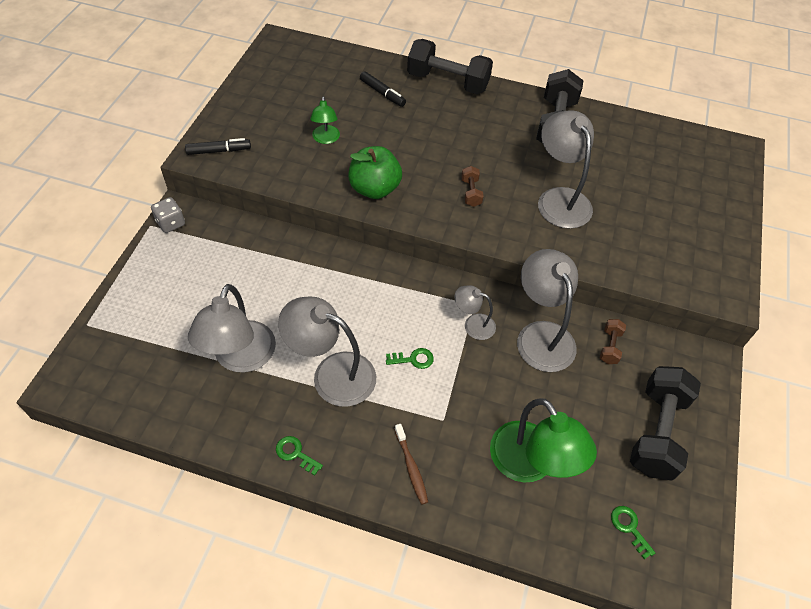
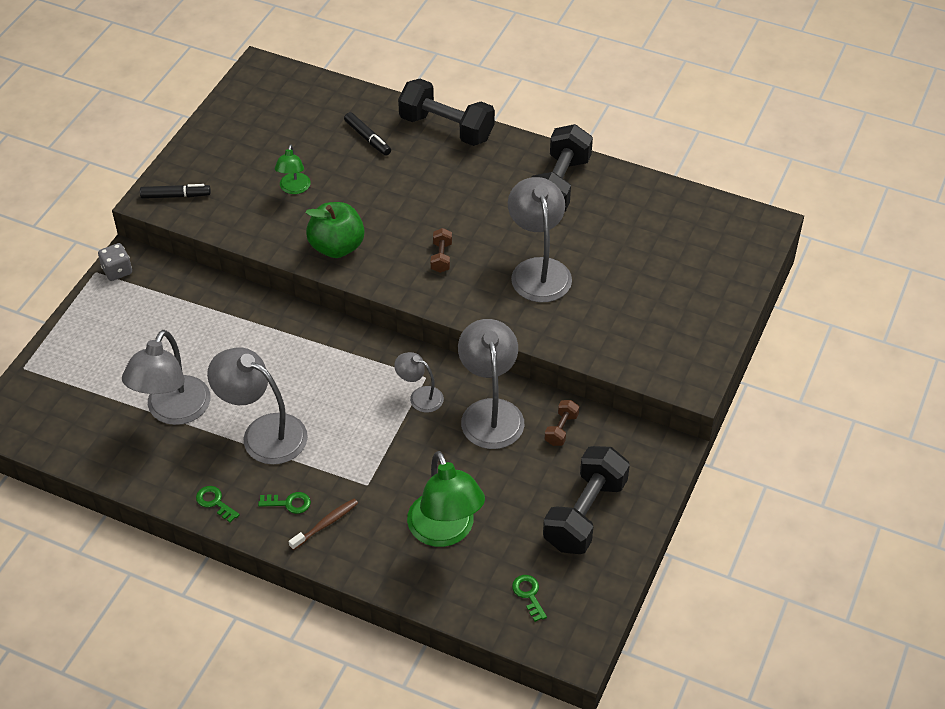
camera: 10 degrees right, 5 degrees down
green key [386,348,434,369] -> green key moved to [258,492,311,514]
brown toothbrush [394,424,428,505] -> brown toothbrush turned 120 degrees counterclockwise [288,499,358,550]

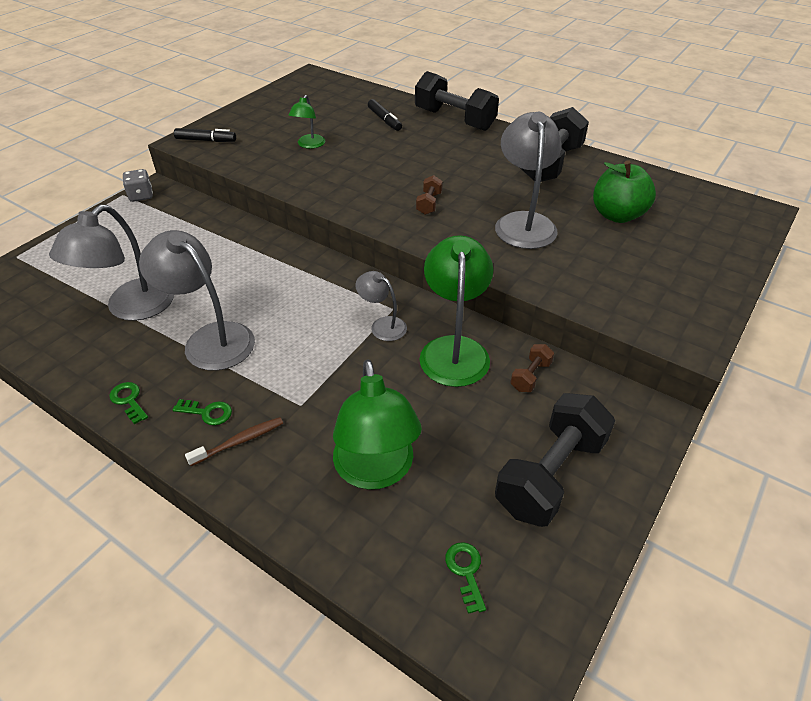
camera: 10 degrees right, 5 degrees down
green apple [305,202,365,258] -> green apple moved to [593,160,656,223]
grey lamp [458,319,524,449] -> green lamp [420,235,493,387]

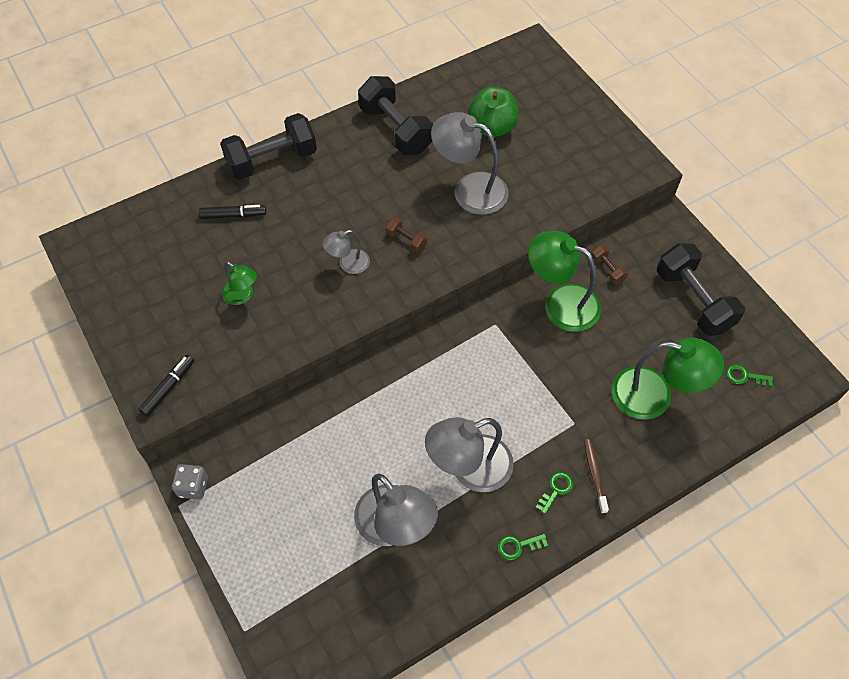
camera: 65 degrees left, 15 degrees up
grey lamp [355,271,407,341] -> grey lamp moved to [322,230,370,274]

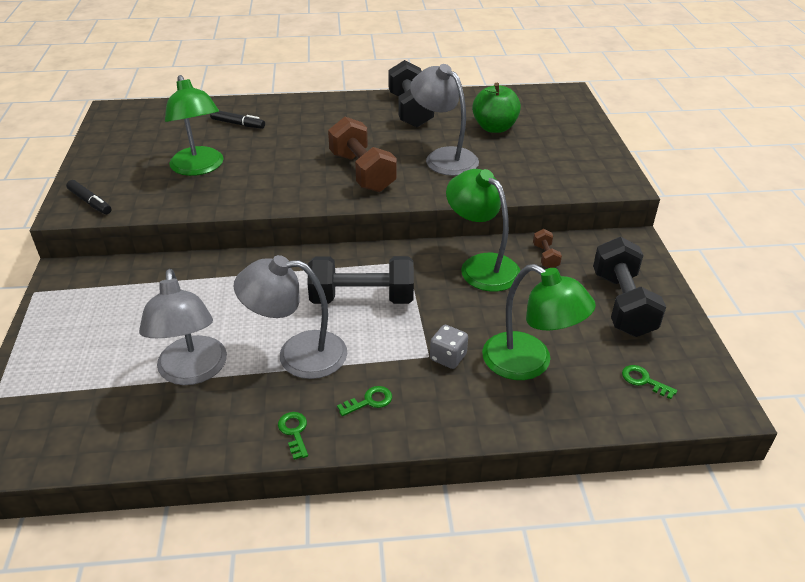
camera: 25 degrees right, 20 degrees down
black marker [138,354,194,417] -> black marker turned 75 degrees clockwise [66,180,111,214]
grey dice [172,464,208,500] -> grey dice moved to [430,325,468,369]
black dumbbell [220,113,317,180] -> black dumbbell moved to [307,256,414,304]
green lamp [222,261,257,305] -> green lamp [165,75,224,176], size x1.87
grey lamp [322,230,370,274] -> none
brown dumbbell [386,217,427,253] -> brown dumbbell [328,117,397,192], size x2.22
green key [497,534,548,560] -> green key turned 60 degrees clockwise [278,412,308,460]
brown toothbrush [584,439,609,514] -> none

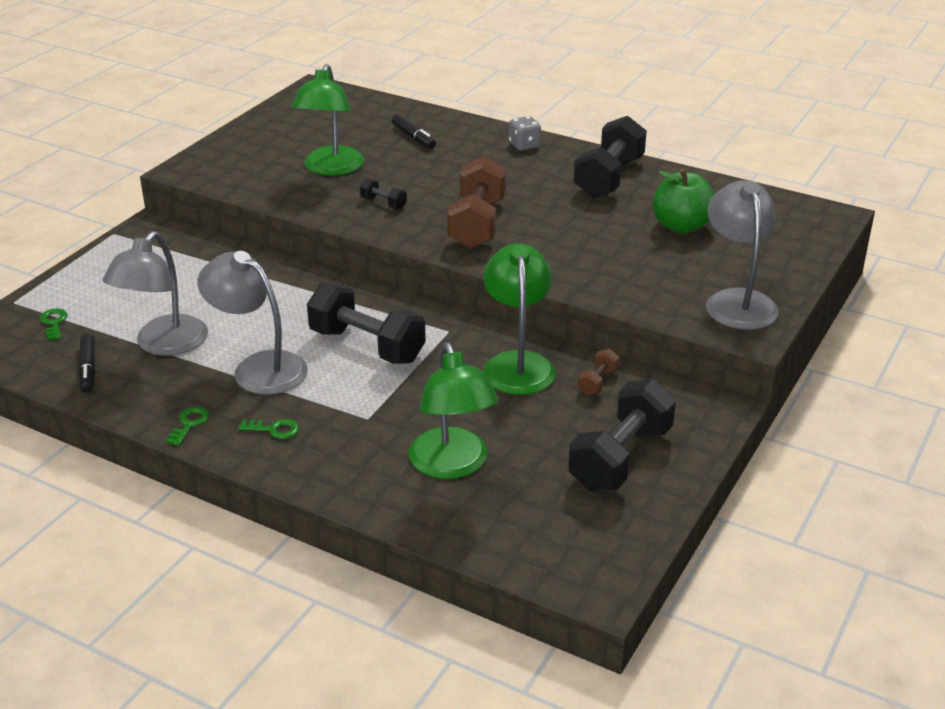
camera: 35 degrees right, 5 degrees down
black marker [66,180,111,214] -> black marker moved to [78,334,96,393]
grey lamp [410,64,479,176] -> grey lamp moved to [706,180,779,330]
grey dice [430,325,468,369] -> grey dice moved to [509,116,541,151]
green key [622,365,677,399] -> green key moved to [40,308,67,340]
none -> black dumbbell [360,178,407,210]

